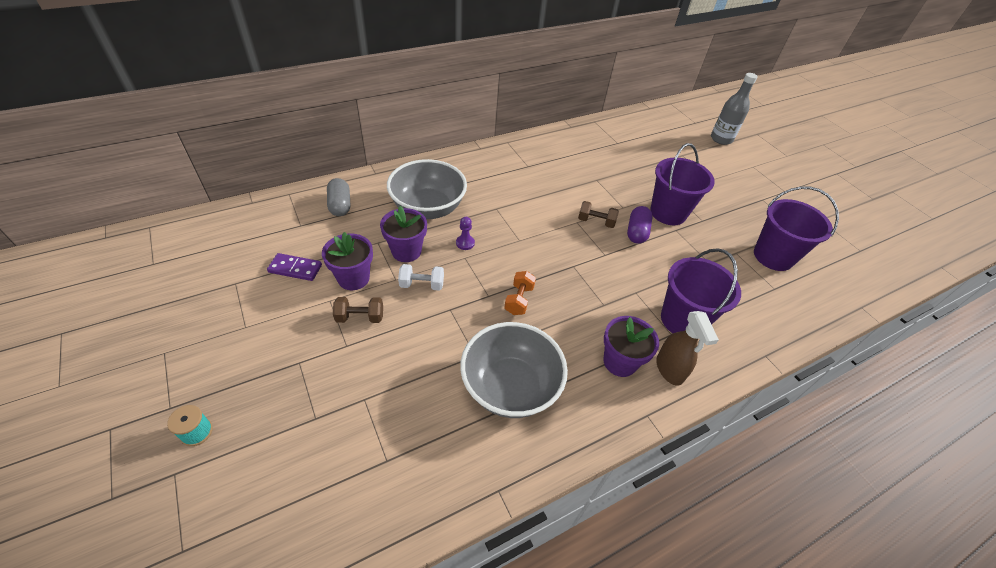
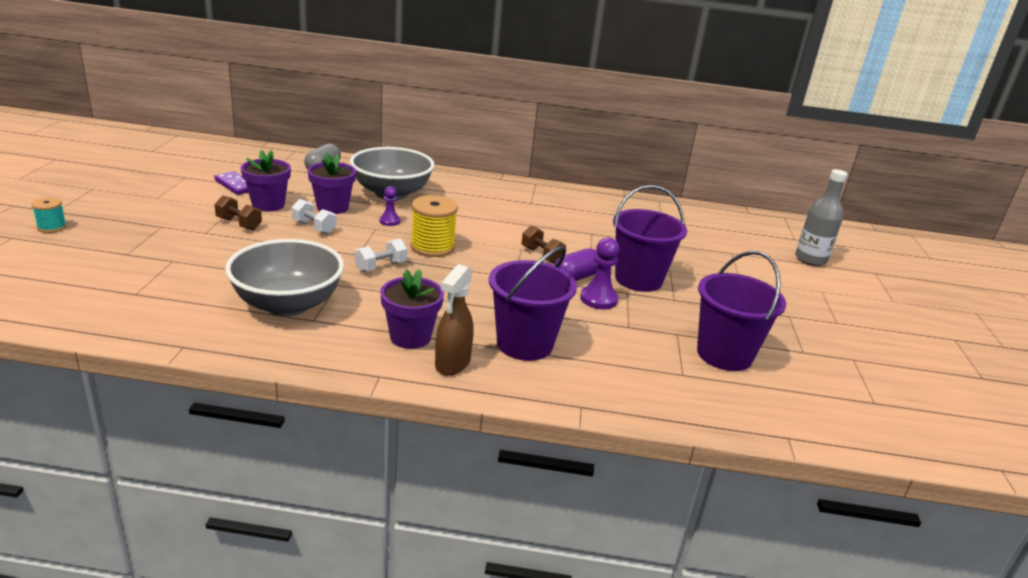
camera: 35 degrees right, 20 degrees down
orange dumbbell [504,271,536,315] -> white dumbbell [355,239,407,272]
none -> yellow spool [410,195,458,257]
none -> purple pawn [580,237,619,309]

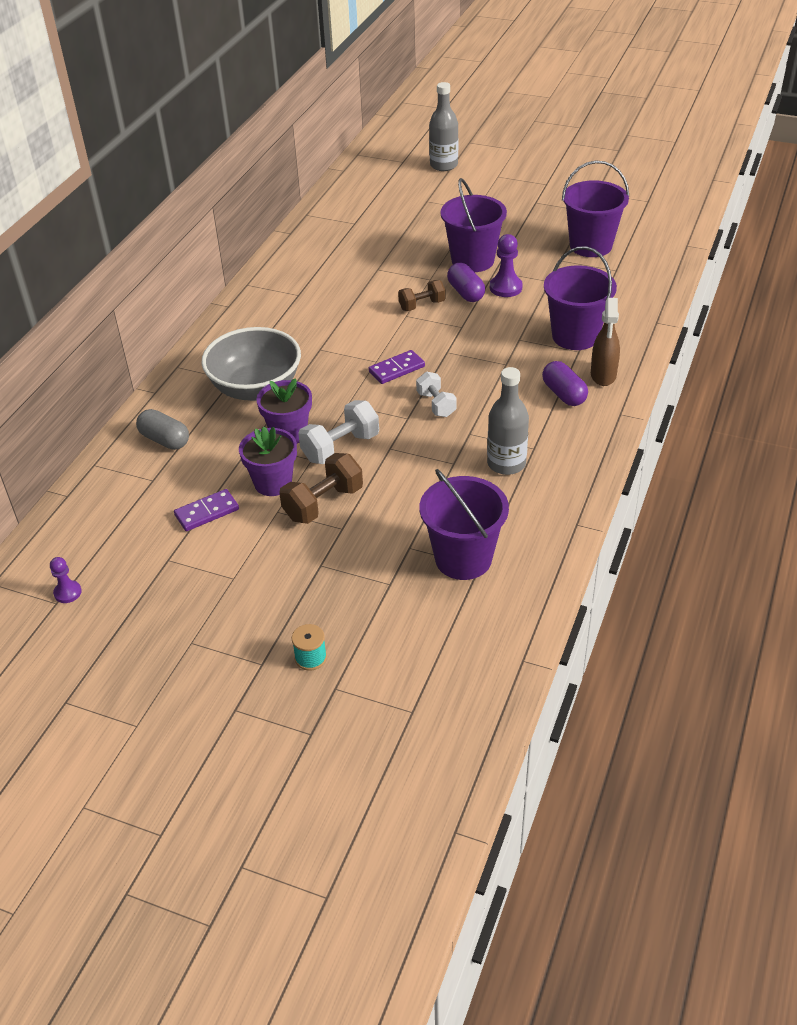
camera: 70 degrees left, 15 degrees up
brown dumbbell [215,195,262,230] -> brown dumbbell [279,453,363,524], size x1.51
grey bowl [225,239,344,317] -> grey bottle [487,367,529,475]
white dumbbell [291,199,336,234] -> white dumbbell [298,400,379,464], size x1.51
purple pawn [380,186,400,226] -> purple pawn moved to [50,557,82,603]
purple flower pot [381,269,444,349] -> purple capsule [542,361,588,406]
yellow spool [410,195,458,257] -> purple domino [369,350,425,384]
brown spray bottle [435,264,474,376] -> brown spray bottle turned 60 degrees clockwise [591,298,620,386]
none -> purple bucket [419,469,509,580]

